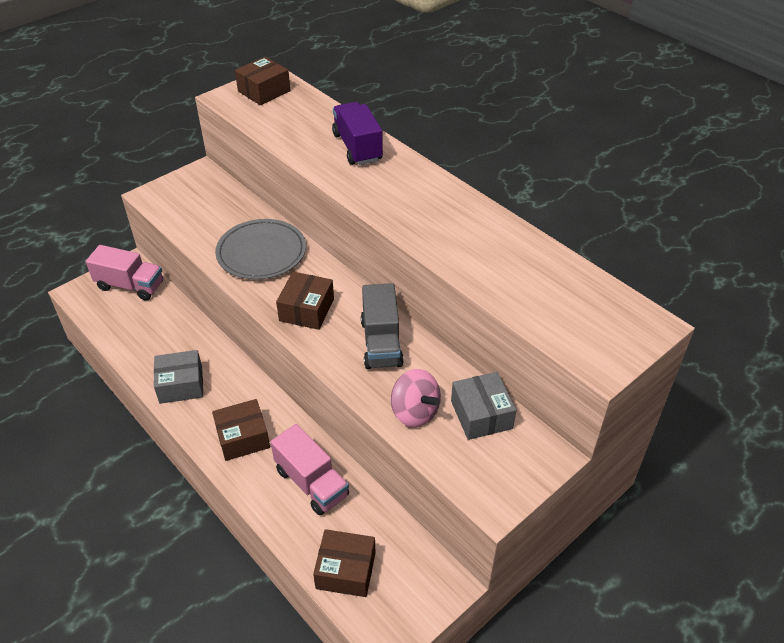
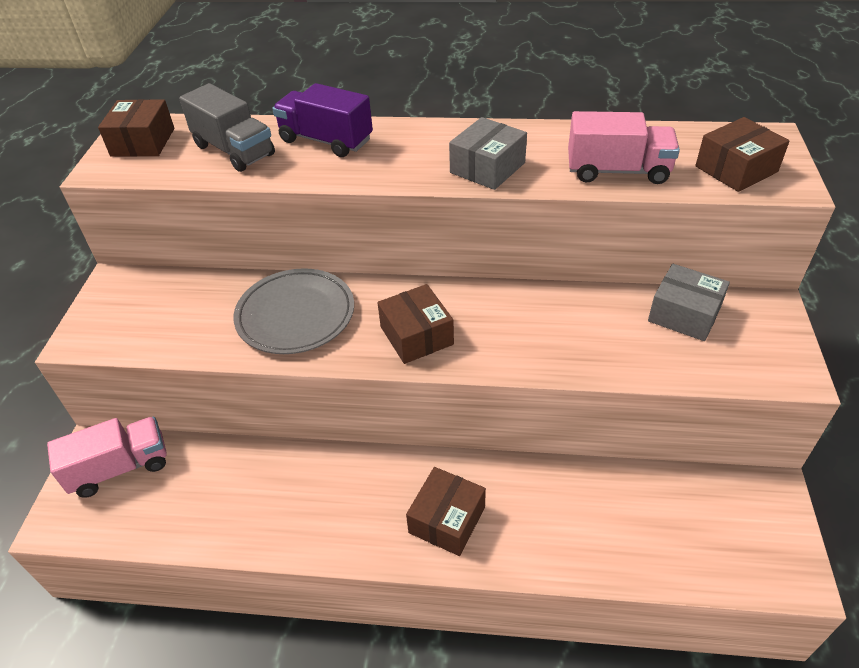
camera: 40 degrees left, 0 degrees up
grey box [154,350,203,404] -> grey box moved to [449,117,527,190]
pink truck [271,424,349,515] -> pink truck moved to [568,111,680,184]
brown box [313,529,375,597] -> brown box moved to [695,117,790,192]
grey truck [361,283,404,369] -> grey truck moved to [179,83,275,172]
pink spinning top [391,369,441,427] -> none

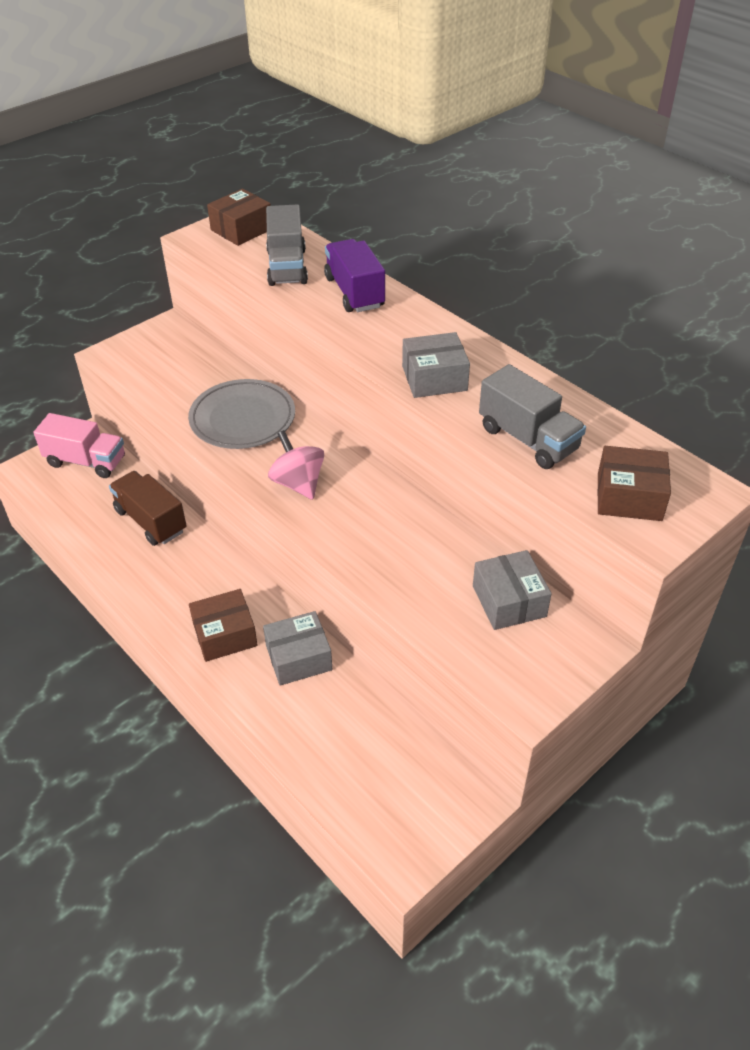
camera: 40 degrees right, 0 degrees up
brown box [377,284,454,364] -> pink spinning top [268,430,324,500]
pink truck [568,111,680,184] -> grey truck [479,364,586,469]
none -> brown truck [109,471,187,546]
none -> grey box [263,611,332,686]

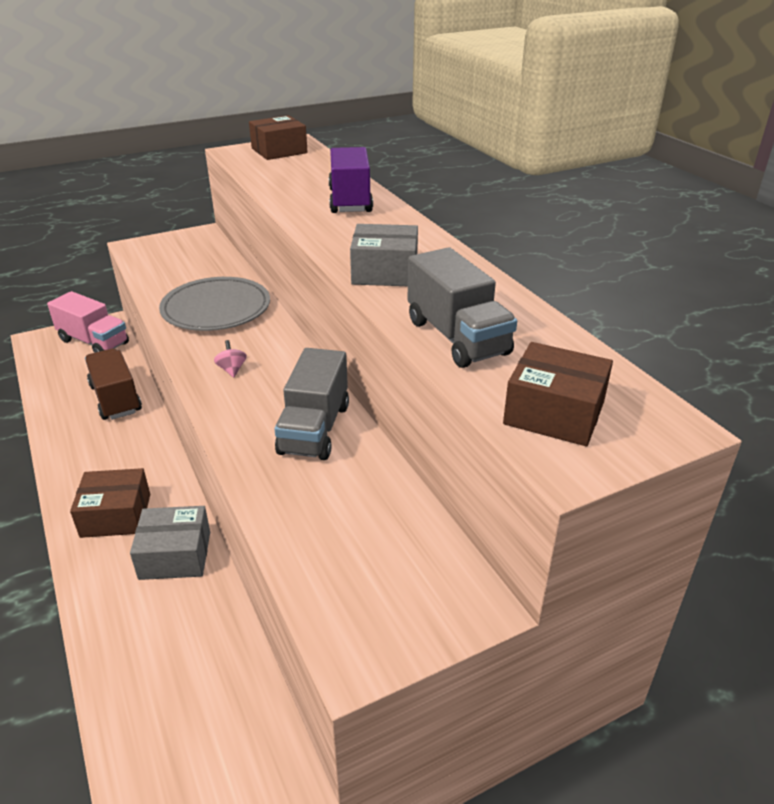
camera: 15 degrees right, 10 degrees down
grey truck [266,204,308,286] -> grey truck moved to [275,348,349,460]
pink spinning top [268,430,324,500] -> pink spinning top [214,340,247,378], size x0.49
grey box [473,550,552,630] -> none

